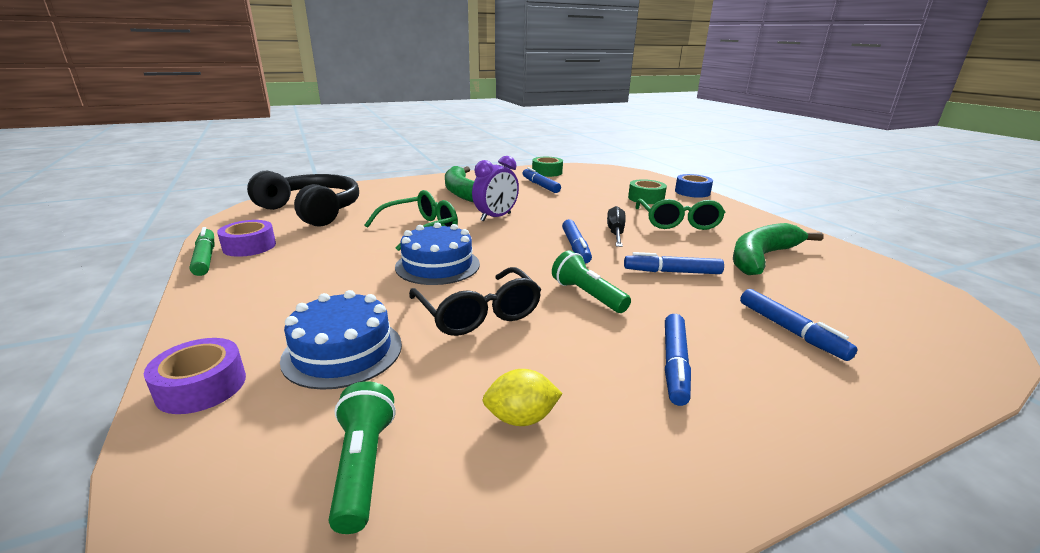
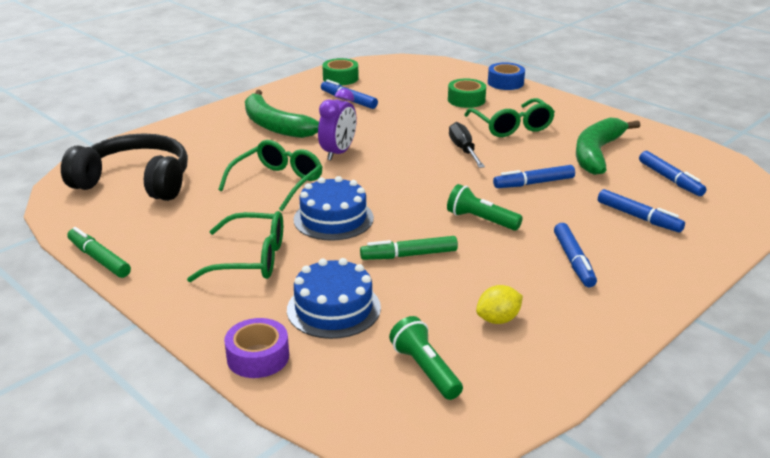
camera: 20 degrees left, 5 degrees up
purple tape [217,220,276,257] -> none
black glasses [409,267,542,336] -> green marker [360,236,458,260]
blue marker [562,219,592,264] -> blue marker moved to [639,151,706,196]
none -> green glasses [187,211,283,282]

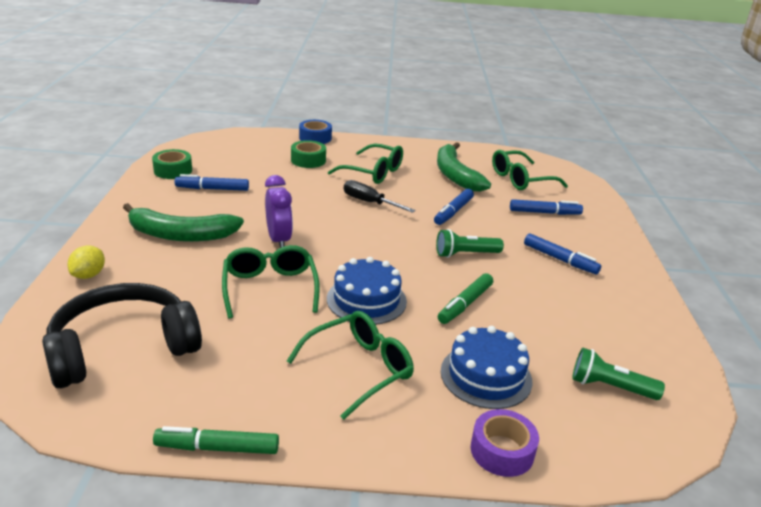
camera: 45 degrees left, 0 degrees up
yellow lemon [476,285,523,324] -> yellow lemon moved to [67,245,105,279]
blue marker [639,151,706,196] -> green glasses [492,150,568,190]

